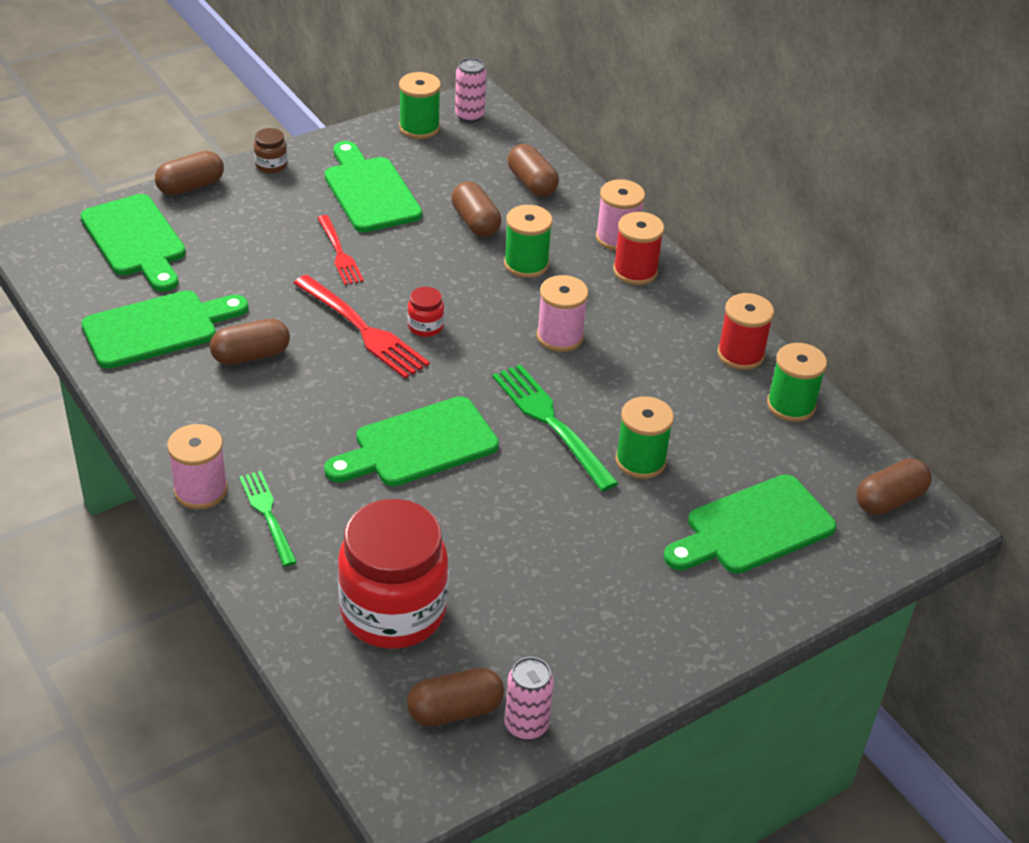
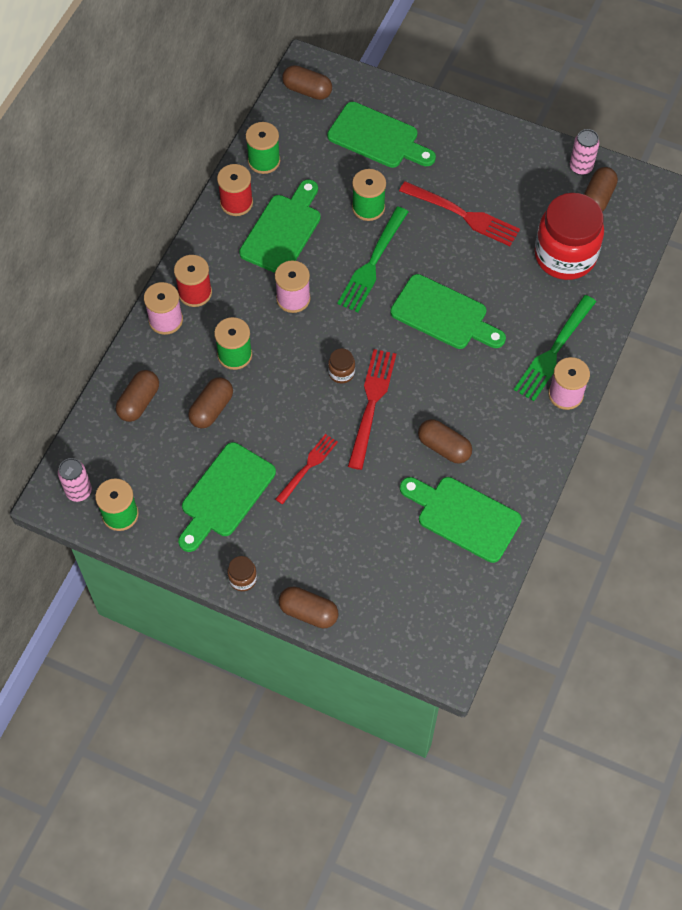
camera: 120 degrees left, 20 degrees up
green cutting board [80,194,186,292] -> green cutting board moved to [239,179,321,273]
green fork [239,471,297,567] -> green fork [514,295,596,401], size x1.57
red jar [407,287,444,337] -> brown jar [328,348,355,383]
brown capsule [407,668,504,726] -> brown capsule turned 75 degrees clockwise [584,167,618,212]
none -> red fork [399,181,520,246]

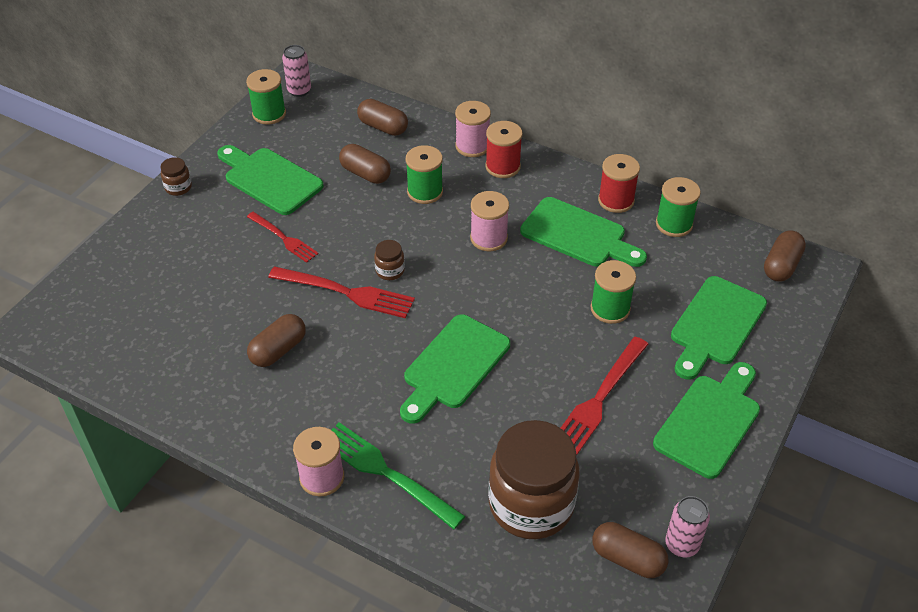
camera: 95 degrees right, 15 degrees down
brown capsule [279,586,338,628] -> none
green fork [337,206,408,312] -> none
green cutting board [400,477,522,563] -> green cutting board moved to [653,362,760,479]
red jar [535,193,604,280] -> brown jar [488,420,580,539]

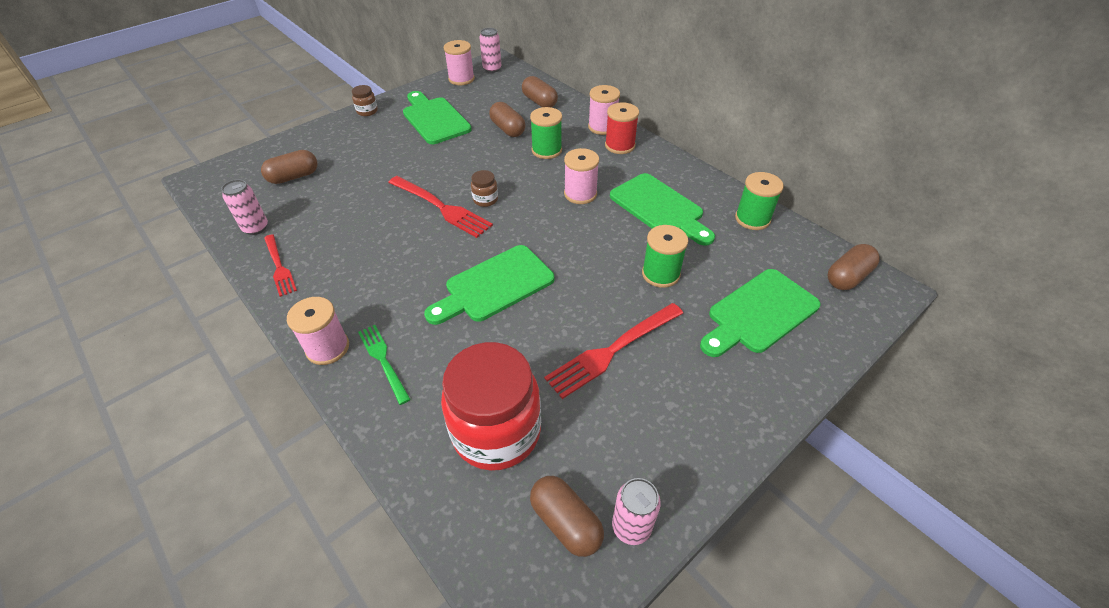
camera: 20 degrees right, 0 degrees up
green spool [246,69,286,125] -> pink spool [444,40,475,85]
red fork [247,212,319,263] -> red fork moved to [264,234,297,297]
brown capsule [247,314,306,367] -> brown capsule moved to [261,150,317,184]
green fork [331,422,465,529] -> green fork [358,325,411,405], size x0.64
brown jar [488,420,580,539] -> red jar [441,342,541,471]
red spool [598,154,640,213] -> none
green cutting board [653,362,760,479] -> none
none -> pink can [221,179,268,235]

